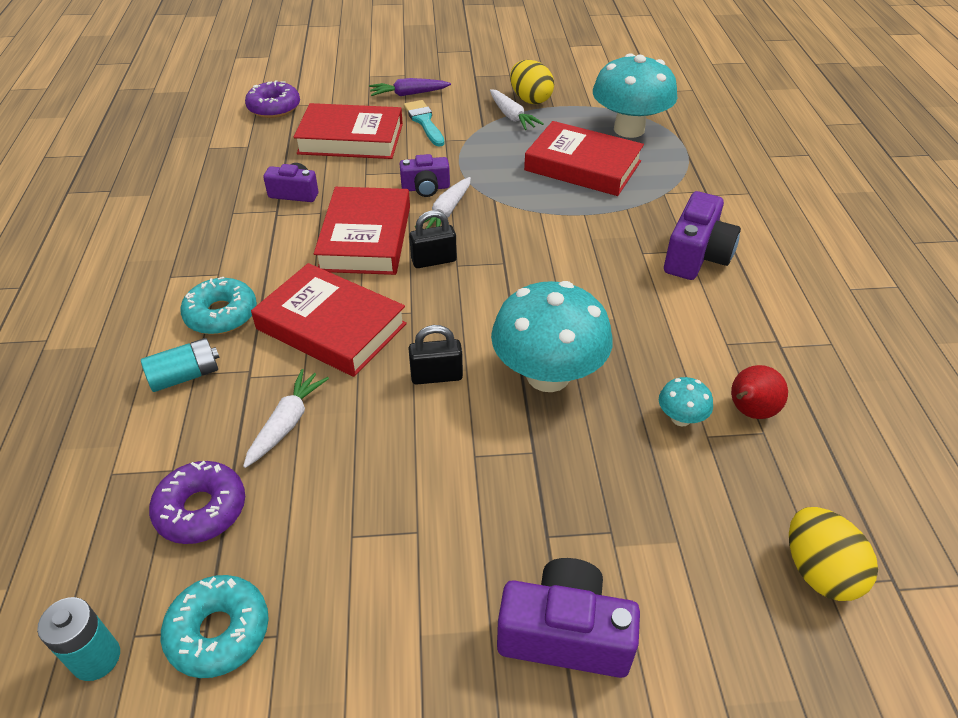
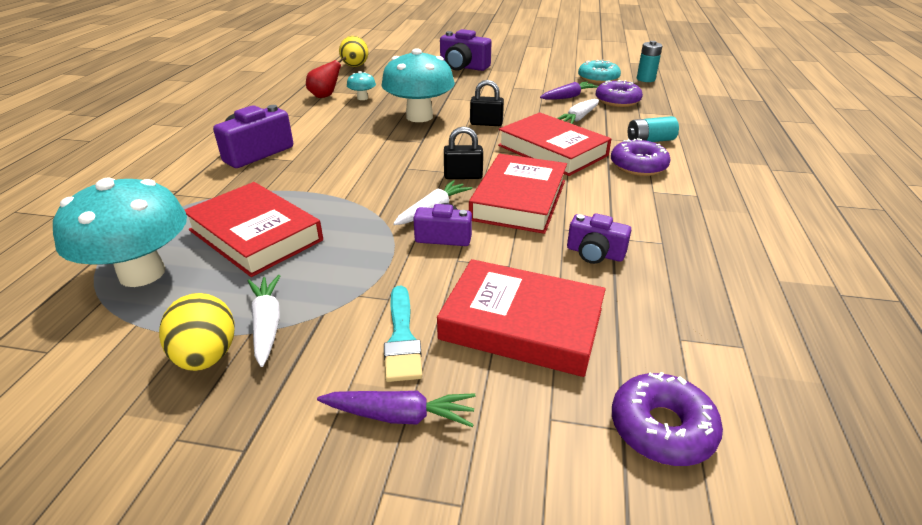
camera: 165 degrees left, 10 degrees down
turquoise donut [180,277,257,335] -> purple donut [611,138,671,176]
none -> purple carrot [540,82,598,100]

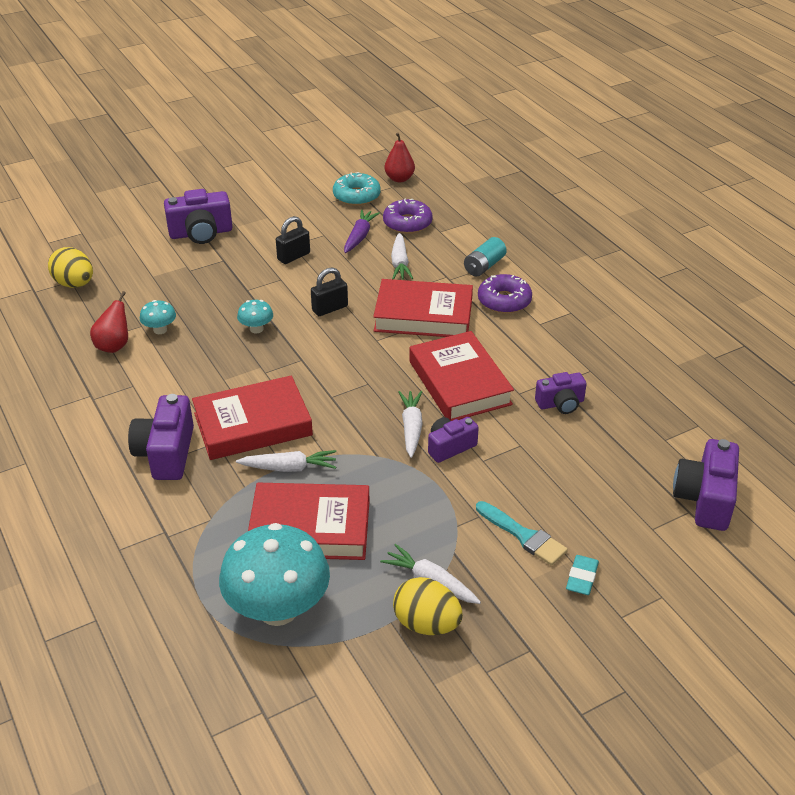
camera: 40 degrees left, 5 degrees up
purple carrot [317,391,476,427] -> turquoise eraser [566,555,599,595]
turquoise mushroom [381,48,455,122] -> turquoise mushroom [237,300,273,333], size x0.44
red book [437,259,606,377] -> red book moved to [192,375,313,460]
black padlock [444,127,483,179] -> black padlock moved to [276,216,310,264]
purple donut [612,372,723,466] -> purple camera [673,439,739,531]
turquoise battery [637,41,662,82] -> red pear [385,133,415,182]
none -> white carrot [236,450,336,472]

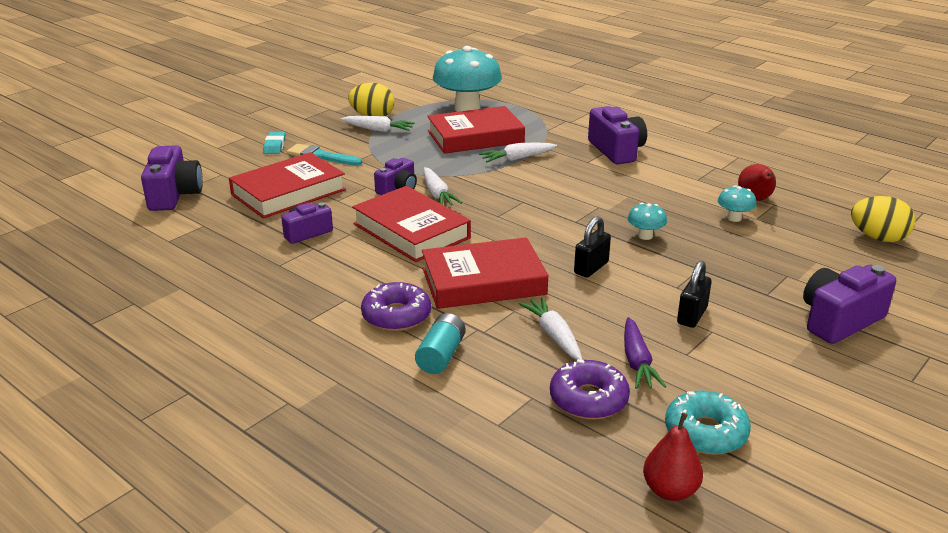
camera: 160 degrees right, 10 degrees down
red book [192,375,313,460] -> red book moved to [229,152,346,218]

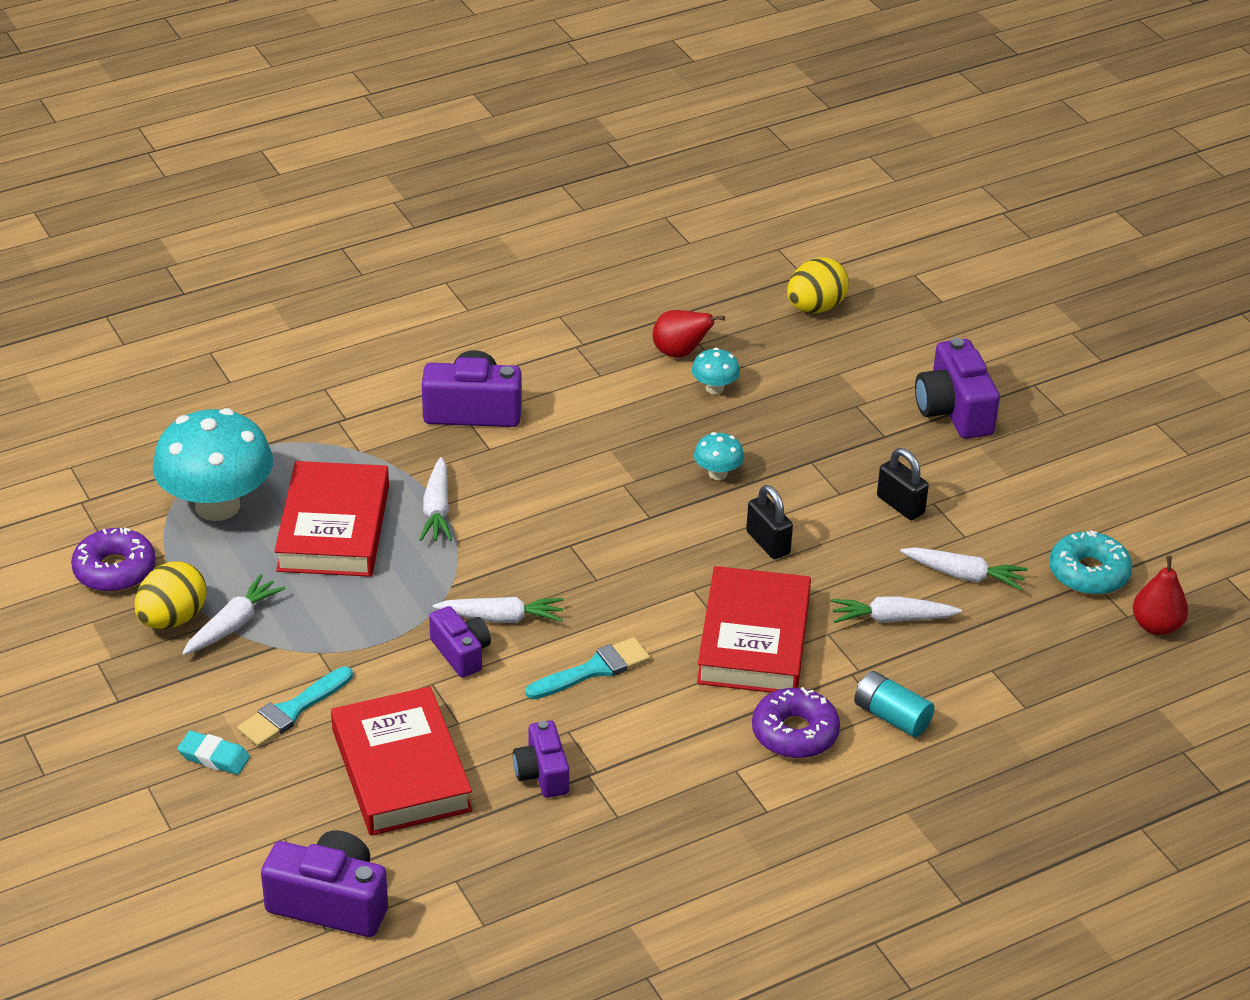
camera: 70 degrees left, 10 degrees up
red book [352,186,471,262] -> turquoise brush [525,637,650,699]
purple donut [550,359,630,420] -> purple donut moved to [71,527,156,592]
purple carrot [624,317,666,389] -> white carrot [900,547,1028,590]

